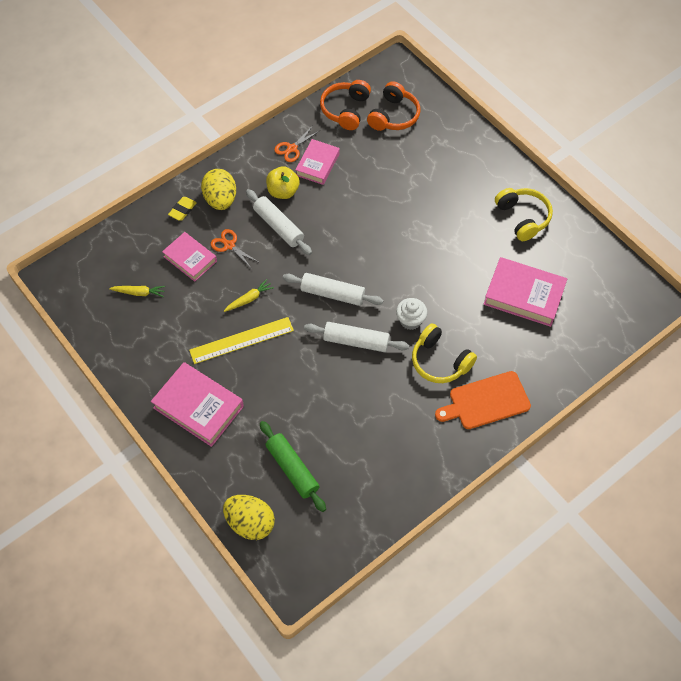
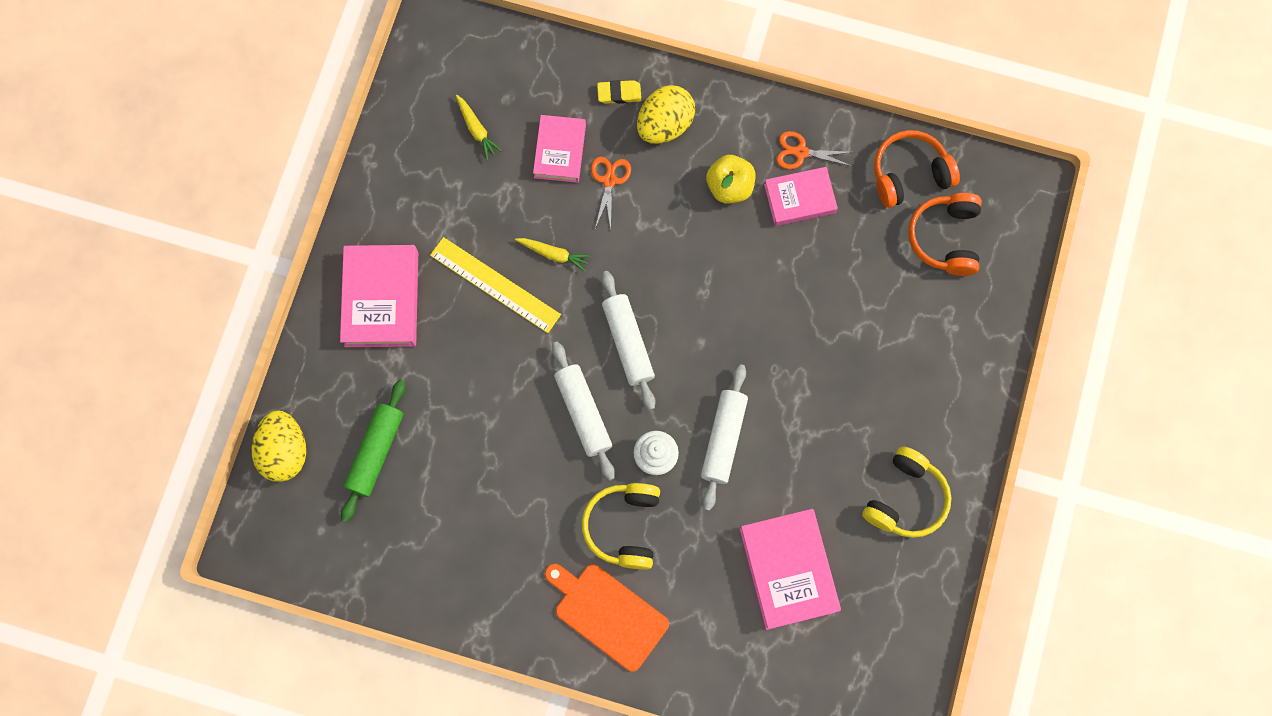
camera: 55 degrees right, 15 degrees up
white rolling pin [246,189,312,255] -> white rolling pin moved to [701,364,748,511]
orange headphones [367,81,420,131] -> orange headphones turned 105 degrees clockwise [908,193,982,276]

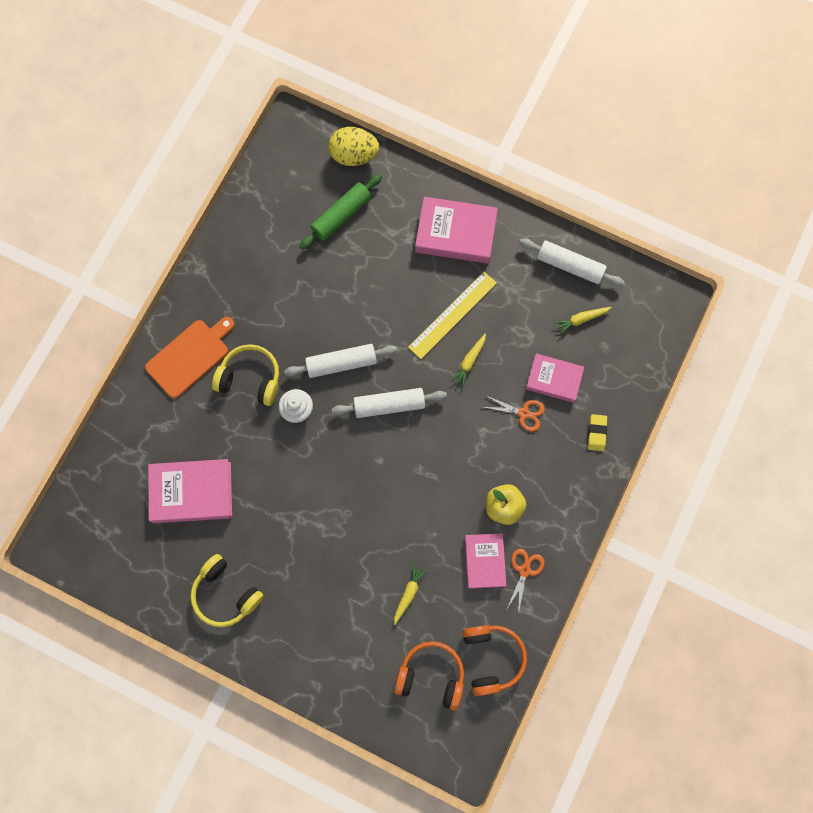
camera: 100 degrees right, 0 degrees up
green rolling pin [341,379,406,522] -> green rolling pin turned 75 degrees counterclockwise [299,174,382,249]
yellow egg [637,85,695,144] -> none
white rolling pin [701,364,748,511] -> white rolling pin moved to [519,239,625,286]
none -> yellow carrot [394,563,428,625]

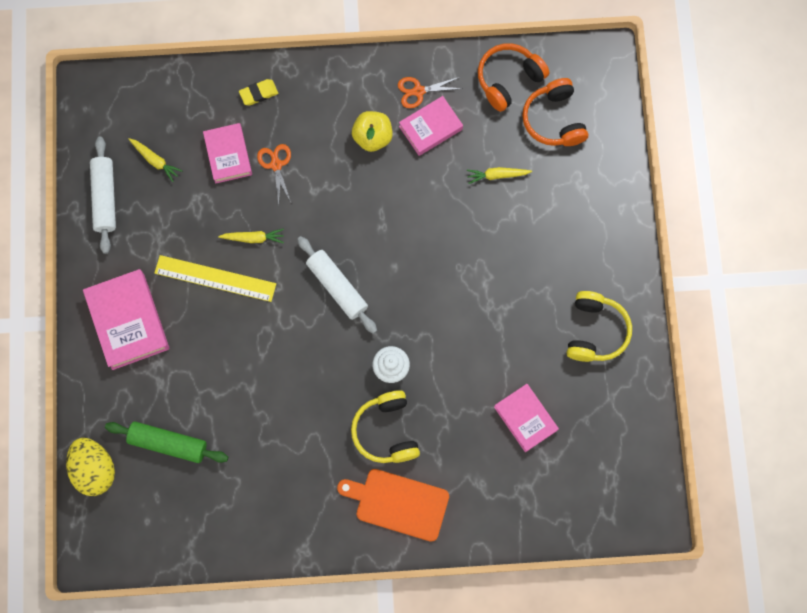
camera: 120 degrees left, 0 degrees up
pink book [148,459,232,523] -> pink book [494,384,559,452], size x0.65
white rolling pin [284,344,397,378] -> none

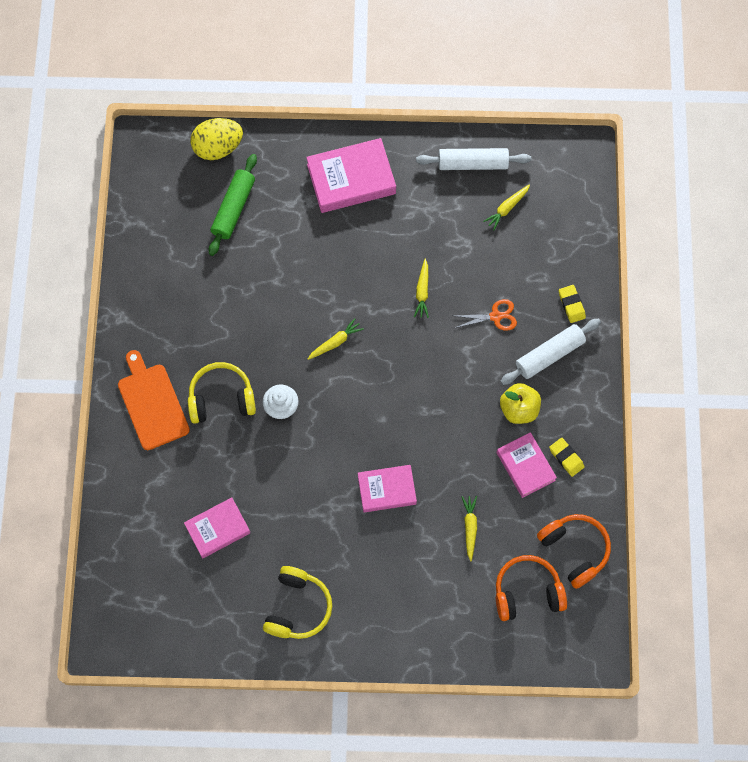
camera: 95 degrees right, 5 degrees down
yellow ruler [155,255,276,302] -> none
pink book [203,123,252,184] -> pink book moved to [358,465,417,512]
white rolling pin [297,236,377,334] -> white rolling pin moved to [500,319,601,385]
orange cutting board [337,469,449,542] -> orange cutting board turned 45 degrees counterclockwise [118,350,190,450]
orange scissors [398,77,463,108] -> yellow eraser [549,438,585,477]
yellow headphones [567,291,632,362] -> yellow headphones turned 90 degrees counterclockwise [263,566,332,639]
none -> yellow carrot [308,318,364,360]

